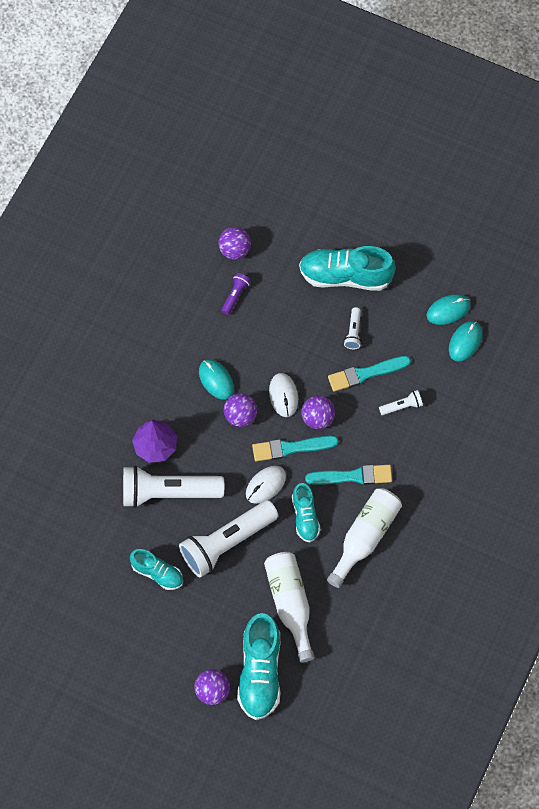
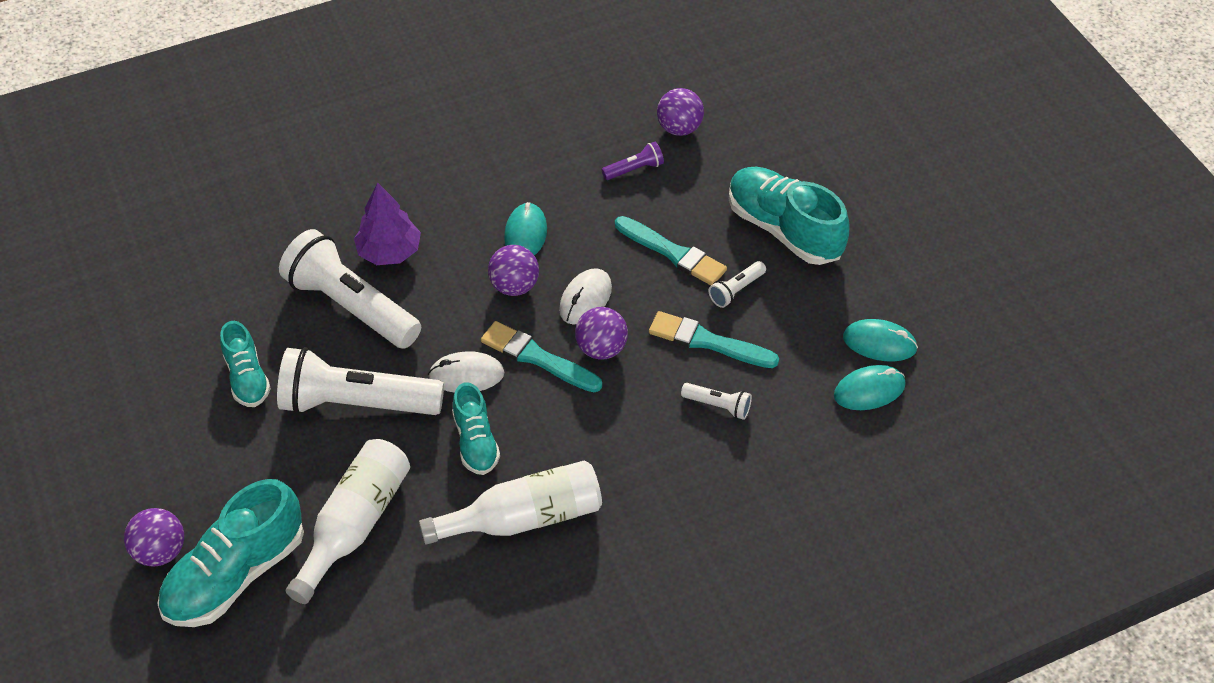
camera: 40 degrees right, 15 degrees down
turquoise shoe [292,483,321,542] -> turquoise shoe turned 45 degrees counterclockwise [452,382,500,475]
turquoise brush [305,465,392,485] -> turquoise brush moved to [615,216,727,285]

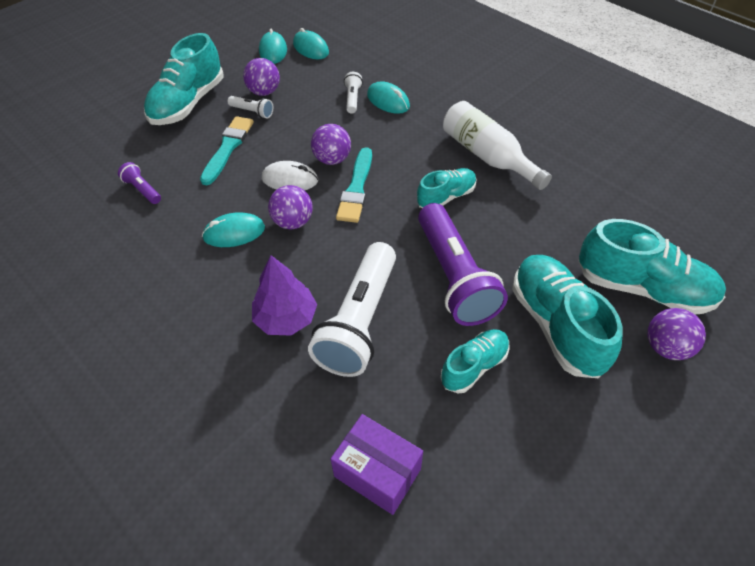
camera: 110 degrees left, 0 degrees up
white flashlight [277,347,444,415] -> purple flashlight [418,203,508,326]
white bottle [286,439,410,604] -> none
white mouse [428,352,504,393] -> none
turquoise brush [649,311,779,368] -> none
purple ball [657,88,704,136] -> purple ball moved to [243,58,280,96]
none -> purple box [331,414,423,515]
none -> turquoise mouse [367,81,410,114]
none -> turquoise shoe [512,255,623,378]

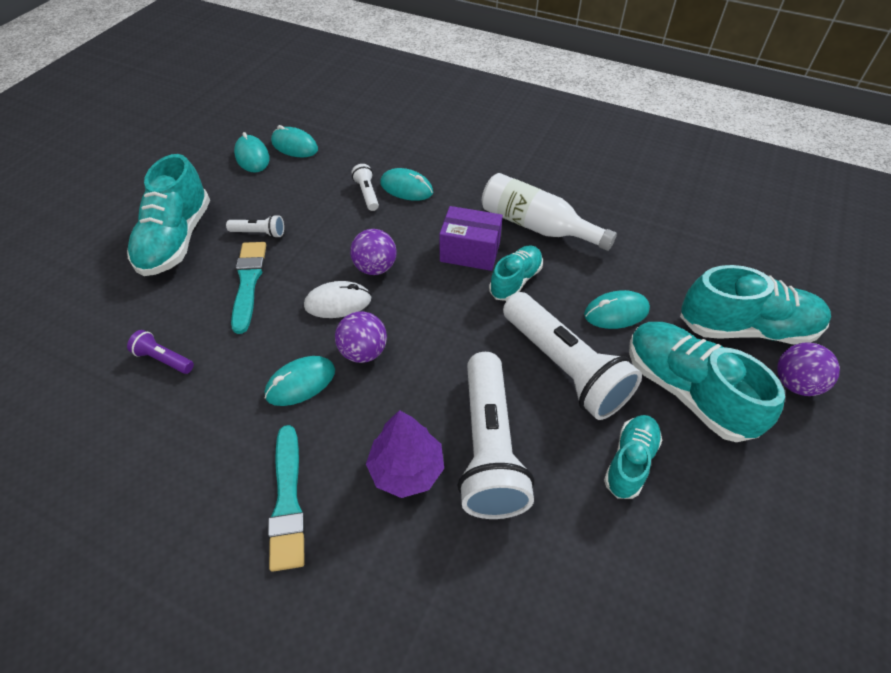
camera: 20 degrees left, 0 degrees up
purple ball [243,58,280,96] -> none
purple box [331,414,423,515] -> purple box moved to [439,206,503,271]
turquoise brush [336,147,372,223] -> turquoise brush moved to [268,425,305,572]
purple flashlight [418,203,508,326] -> white flashlight [503,292,642,420]
none -> turquoise mouse [584,290,650,329]

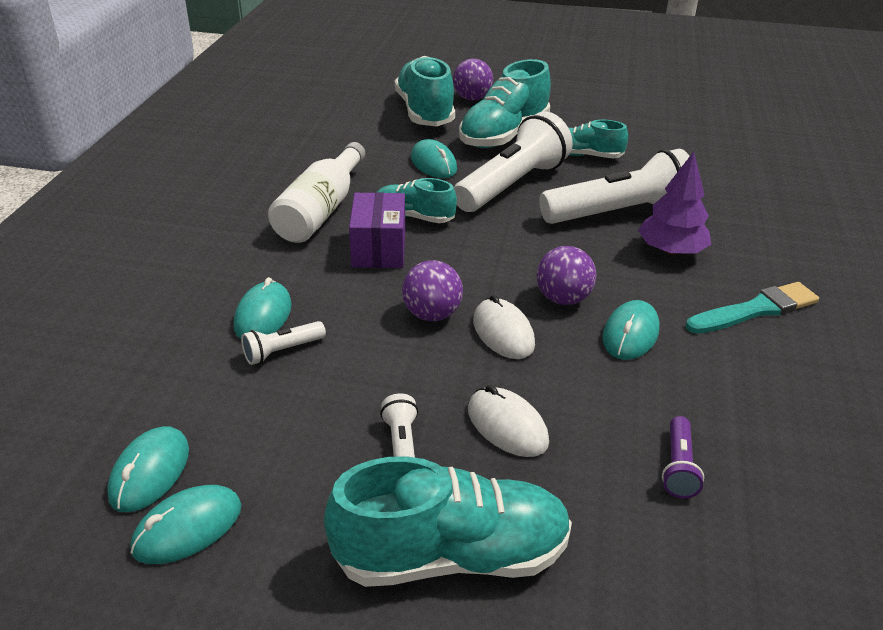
camera: 105 degrees left, 15 degrees down
turquoise brush [231,242,266,334] -> white mouse [468,385,549,457]
turquoise mouse [265,356,335,406] -> turquoise mouse turned 75 degrees clockwise [602,300,660,360]

